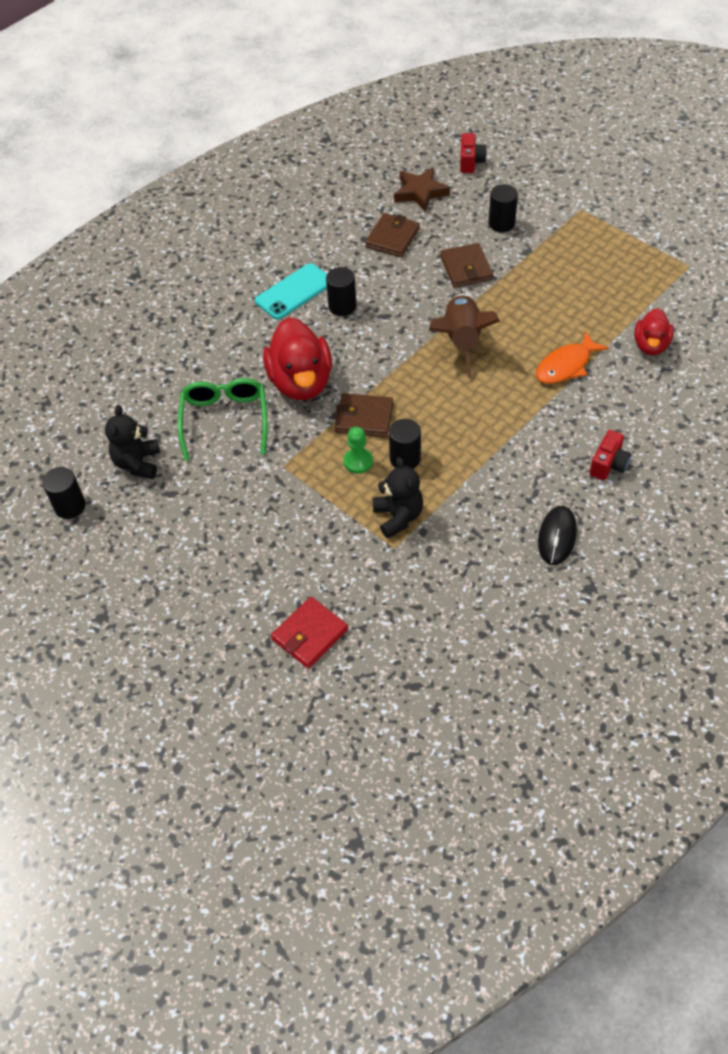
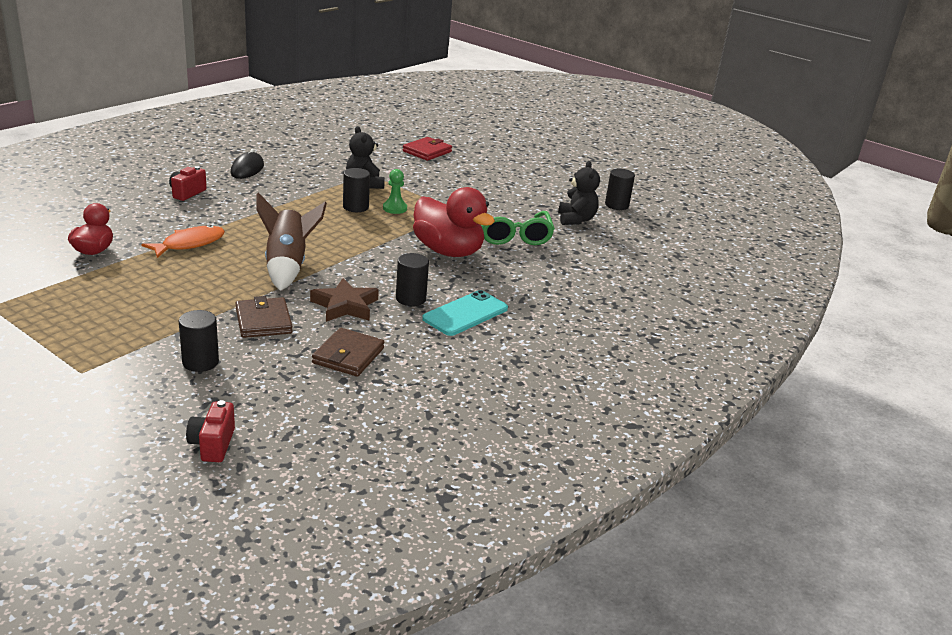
camera: 170 degrees right, 25 degrees down
red duck [263,317,332,400] -> red duck turned 150 degrees clockwise [413,187,495,257]
brown wallet [335,393,393,437] -> none
brown star [394,167,450,212] -> brown star moved to [310,278,379,322]

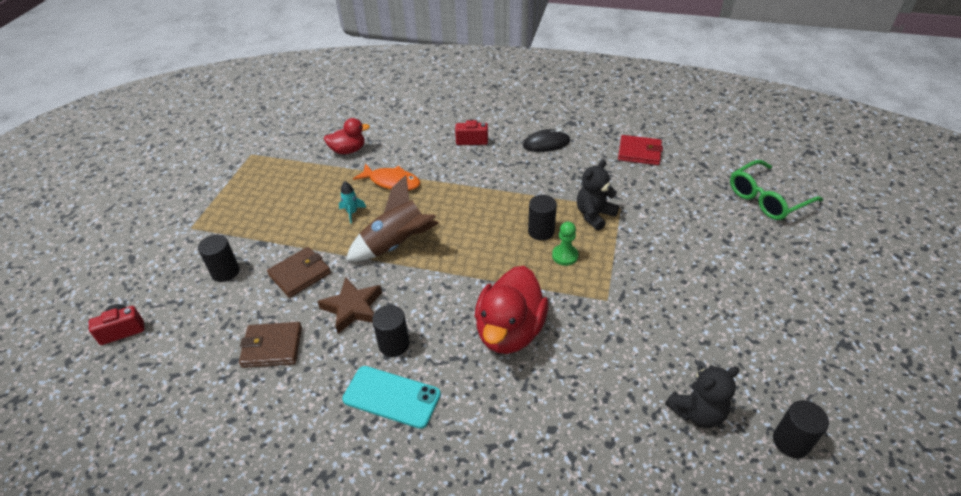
camera: 70 degrees right, 15 degrees up
red wallet [403,137,452,161] -> red wallet moved to [618,135,663,165]
green glasses [481,211,555,245] -> green glasses moved to [730,160,823,220]
none -> turquoise rocket [339,181,366,224]

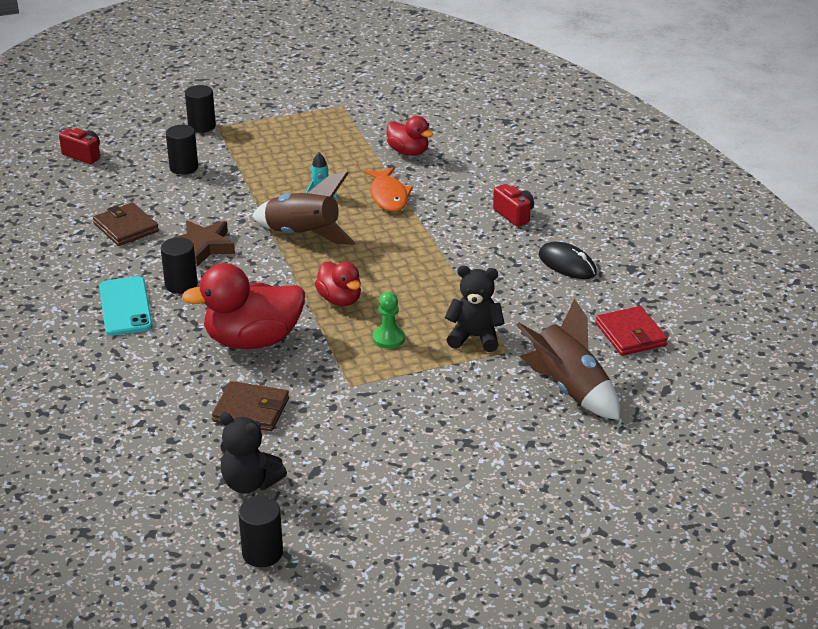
camera: 55 degrees right, 10 degrees down
brown wallet [267,247,331,298] -> brown wallet moved to [212,381,289,431]
black cylinder [528,195,557,241] -> black cylinder moved to [185,85,216,133]
green glasses [730,160,823,220] -> none
none -> red duck [315,261,361,306]
none -> brown rocket [516,299,620,420]

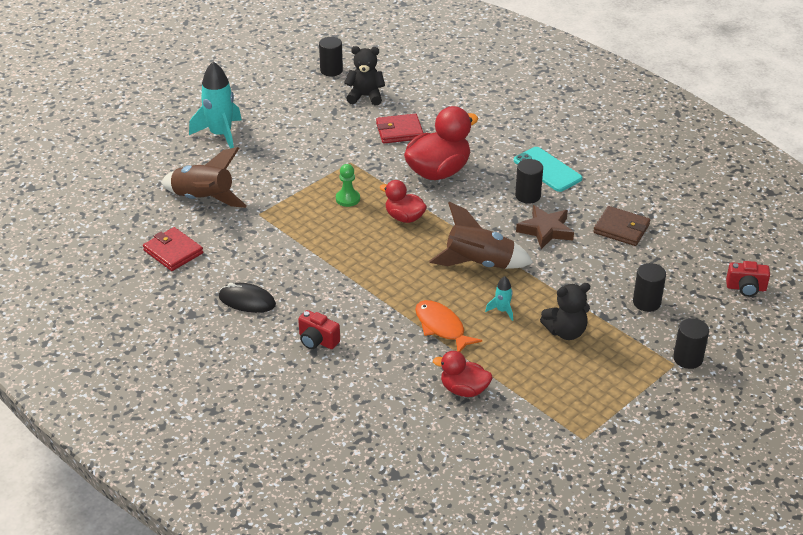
camera: 155 degrees right, 5 degrees up
brown wallet [212,381,289,431] -> red wallet [376,114,423,143]
black teddy bear [445,266,505,352] -> black teddy bear moved to [540,283,590,340]
none -> turquoise rocket [189,61,242,148]

